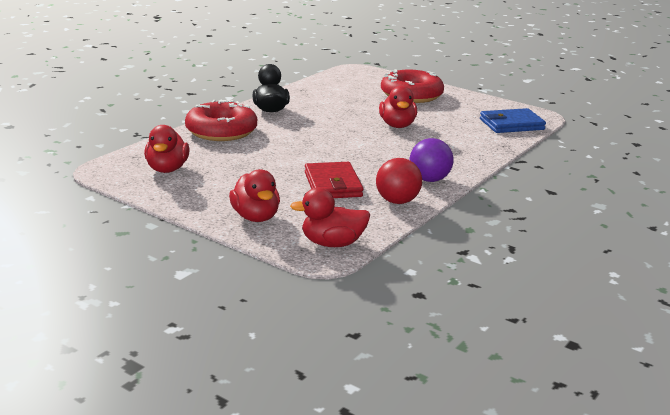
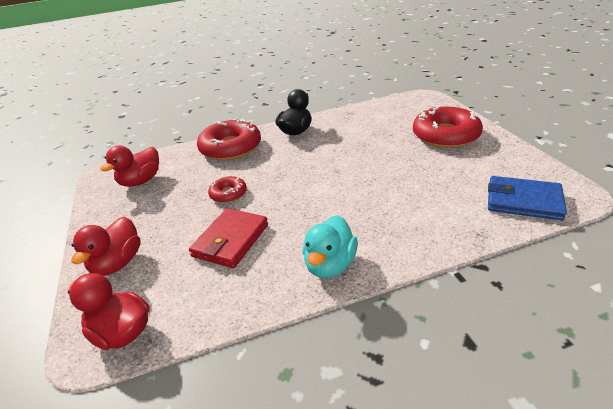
camera: 40 degrees right, 10 degrees up
red ball [376,158,422,204] -> none
red duck [379,86,417,128] -> none
purple ball [410,138,453,182] -> turquoise duck [303,215,358,278]
none -> red donut [208,176,247,203]

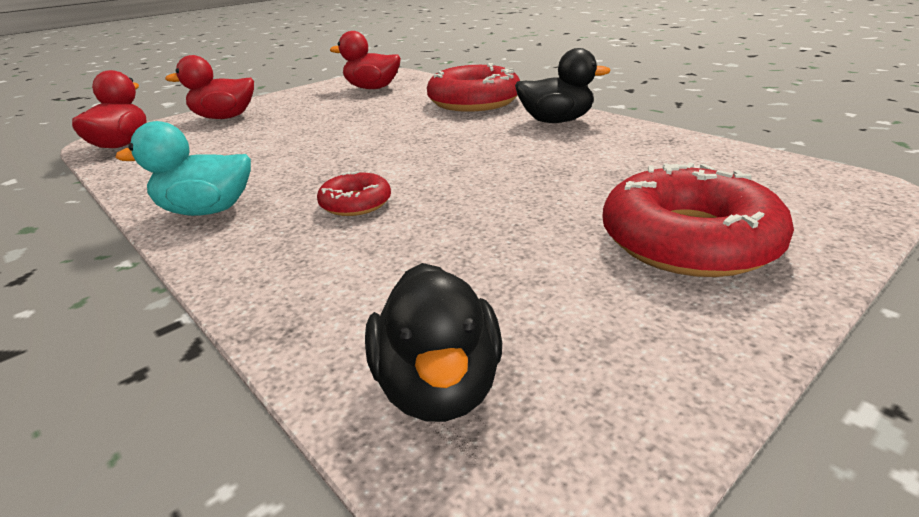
camera: 65 degrees right, 5 degrees down
red wallet [189,208,268,268] -> none
red donut [208,176,247,203] -> red donut moved to [317,171,391,216]
blue wallet [488,176,567,221] -> black duck [365,263,502,422]

